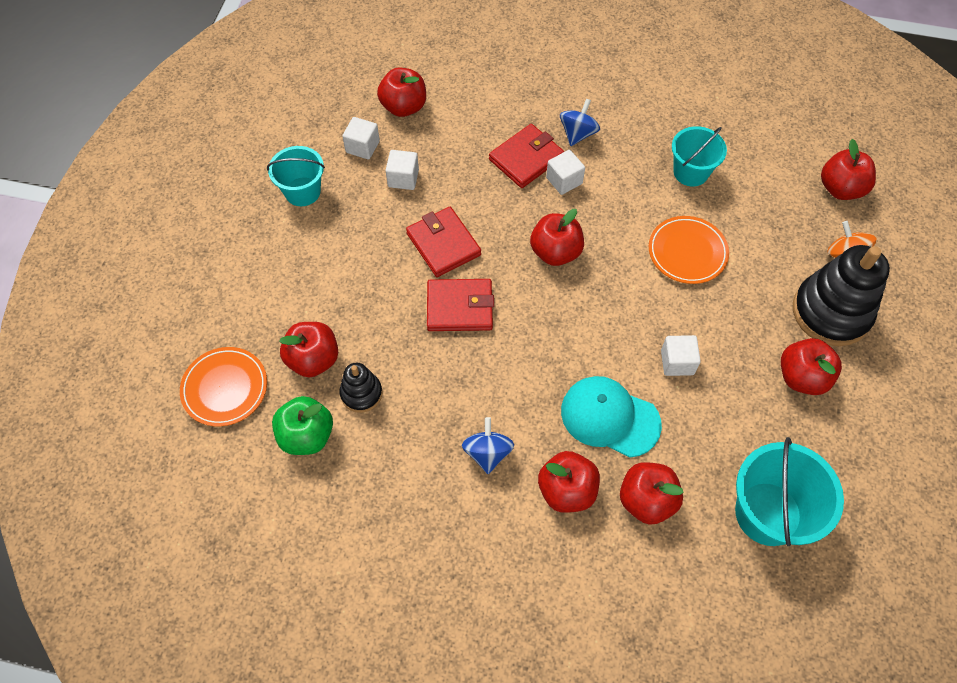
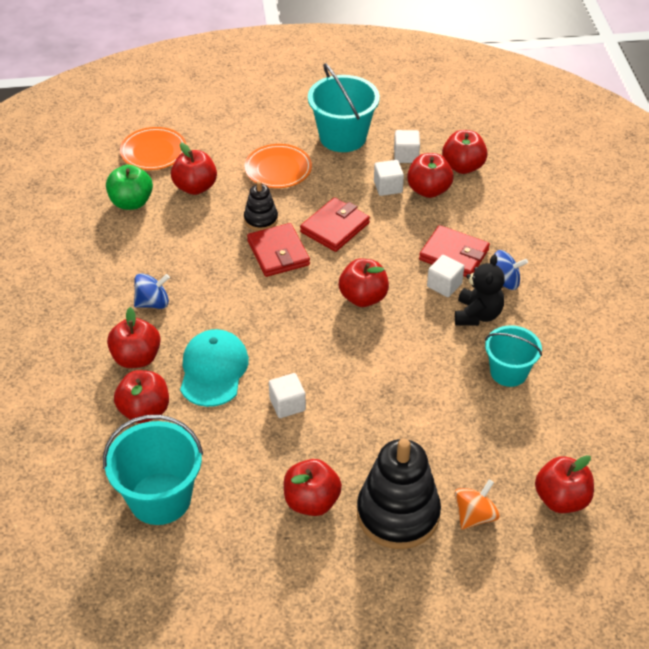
camera: 70 degrees right, 15 degrees down
turquoise bucket [267,146,325,206] -> turquoise bucket [308,63,380,152], size x1.54
black stacking toy [340,363,383,413] -> black stacking toy moved to [244,181,278,231]
orange plate [649,216,729,284] -> orange plate moved to [245,144,312,188]
none -> red apple [407,153,454,198]
none -> black teddy bear [455,254,505,326]

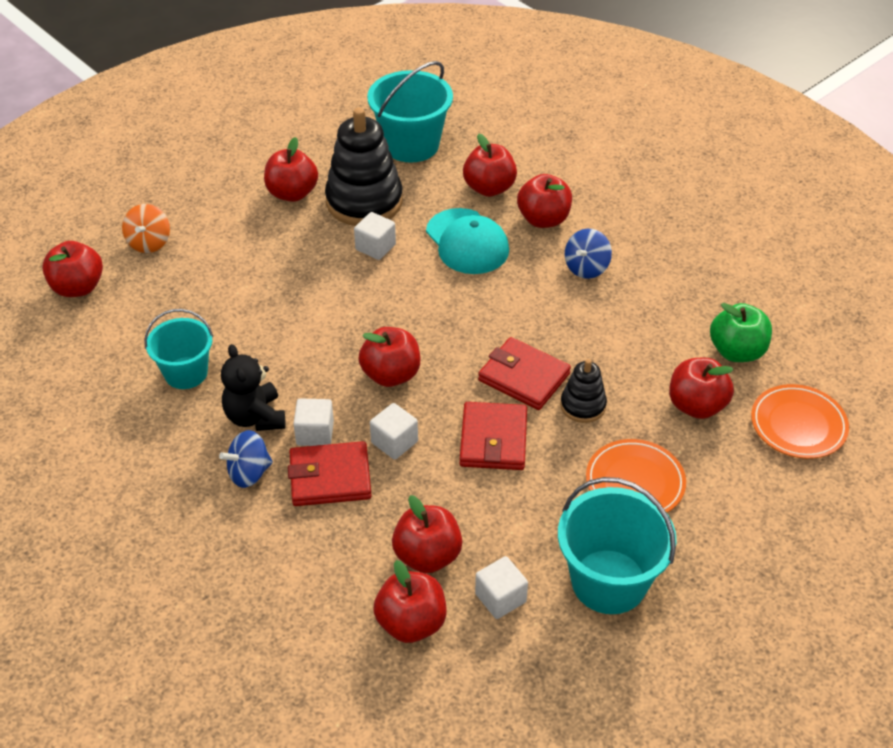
camera: 145 degrees right, 0 degrees up
black stacking toy [357,438,441,549] -> black stacking toy moved to [325,108,403,226]
white cube [374,160,404,196] -> white cube moved to [370,403,418,460]

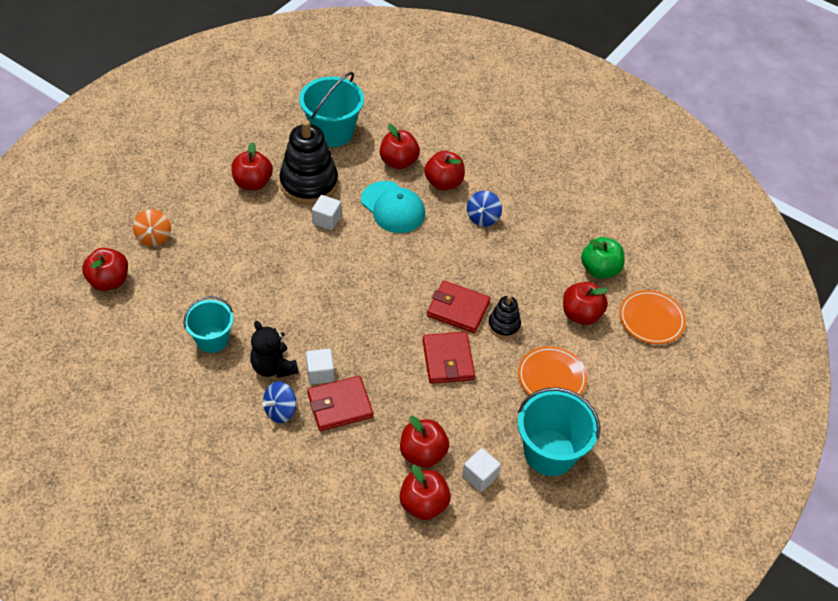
camera: 15 degrees left, 5 degrees up
red apple [358,327,420,387] -> none
white cube [370,403,418,460] -> none

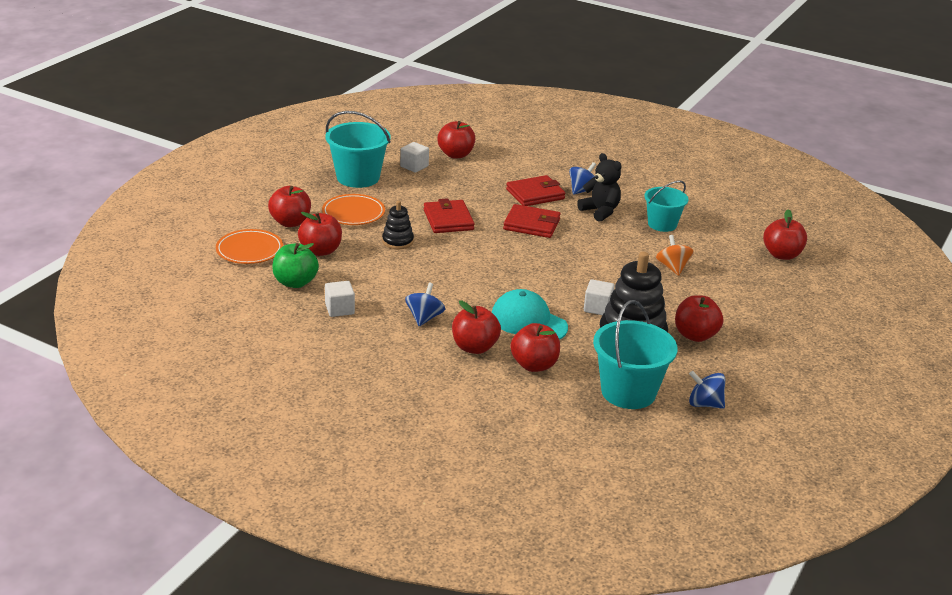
camera: 175 degrees right, 20 degrees down
orange spinning top [133,209,171,246] -> orange spinning top moved to [656,235,694,276]
white cube [306,349,334,385] -> white cube moved to [325,281,355,317]
red apple [400,416,449,468] -> red apple moved to [268,186,311,227]
red wallet [427,281,491,333] -> red wallet moved to [503,204,561,238]
none -> blue spinning top [689,371,725,409]

